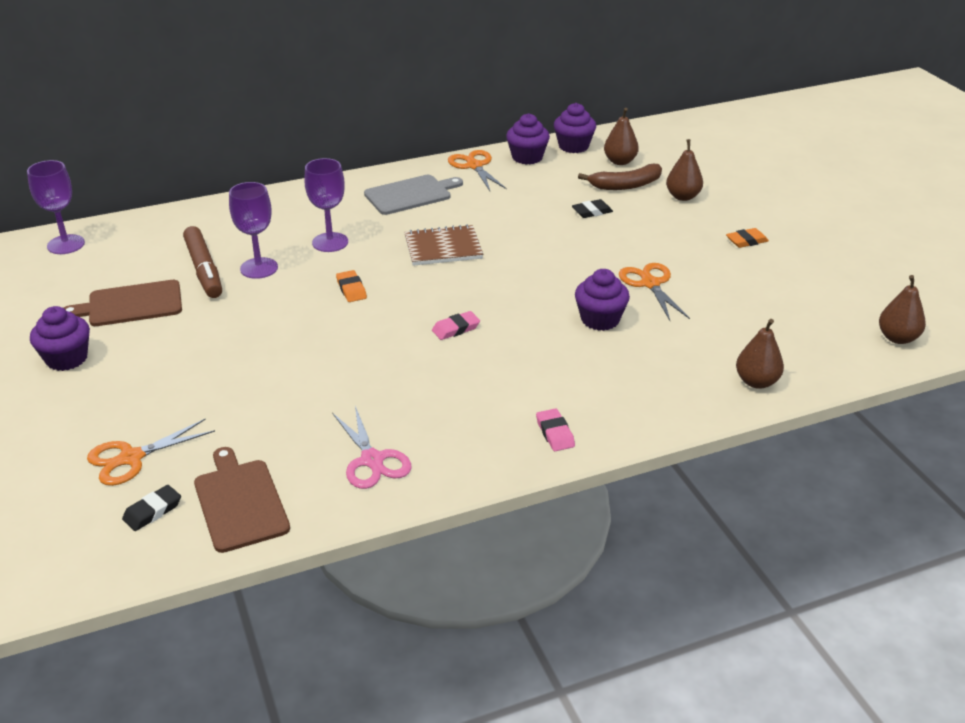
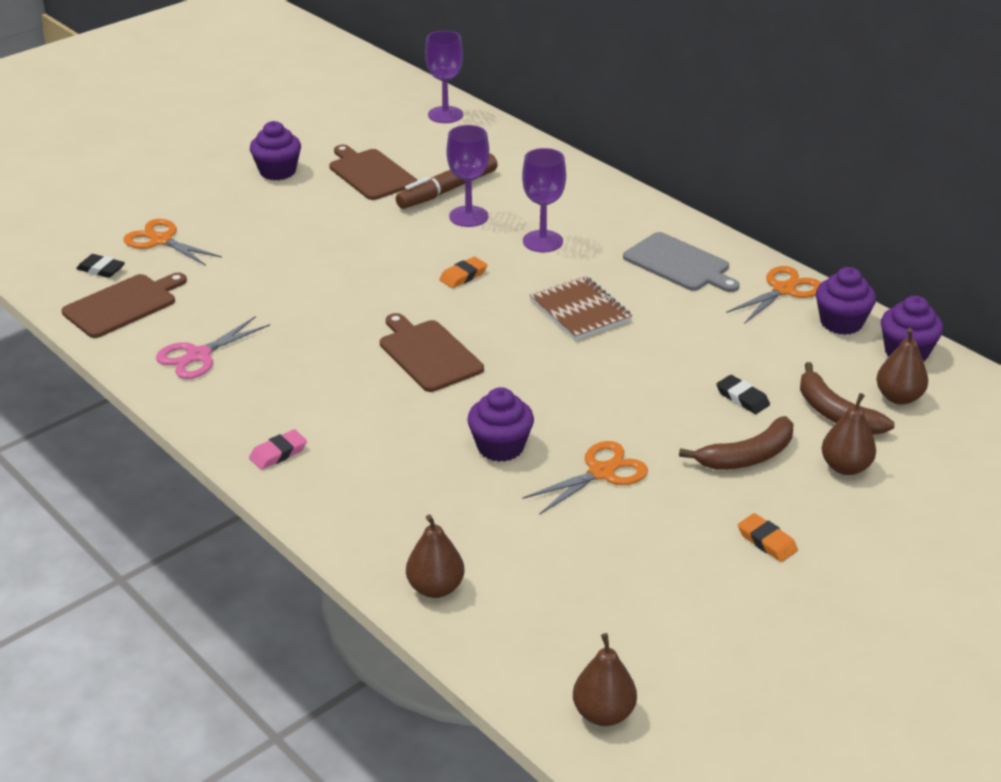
camera: 70 degrees right, 0 degrees up
pink eraser [432,311,480,340] -> brown cutting board [380,313,484,392]
none -> brown banana [679,416,793,470]

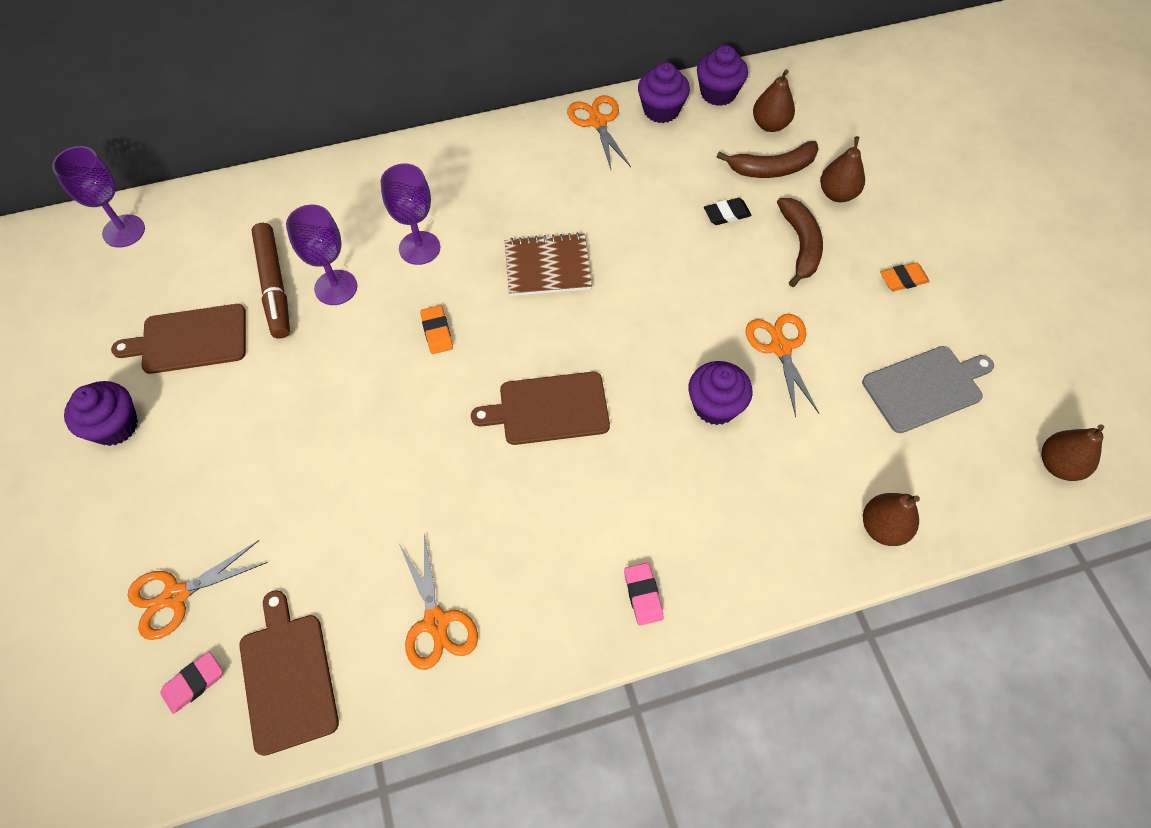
camera: 65 degrees left, 25 degrees up
black eraser [76,254,125,278] -> pink eraser [160,652,223,714]
pink scissors [156,316,270,379] -> orange scissors [399,534,478,670]
grey cutting board [623,232,740,292] -> grey cutting board moved to [862,346,994,433]

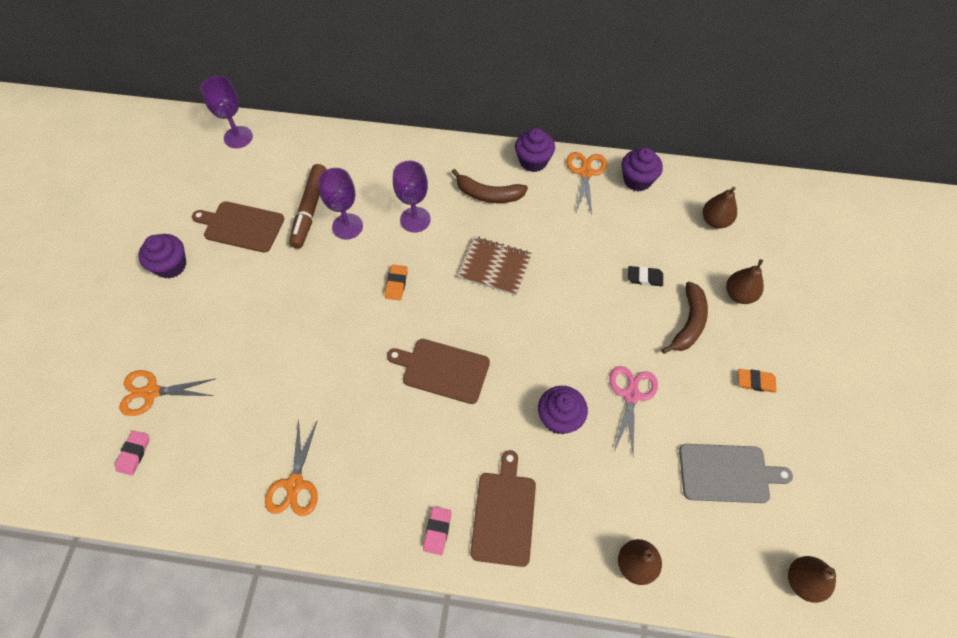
camera: 25 degrees right, 0 degrees up
pink eraser [160,652,223,714] -> pink eraser turned 60 degrees counterclockwise [115,431,149,475]
brown cutting board [239,590,339,756] -> brown cutting board moved to [471,450,536,567]
purple cupcake [697,45,748,106] -> purple cupcake moved to [515,128,555,172]
brown banana [717,141,819,178] -> brown banana moved to [452,169,528,203]
orange scissors [746,314,819,417] -> pink scissors [609,366,658,457]

